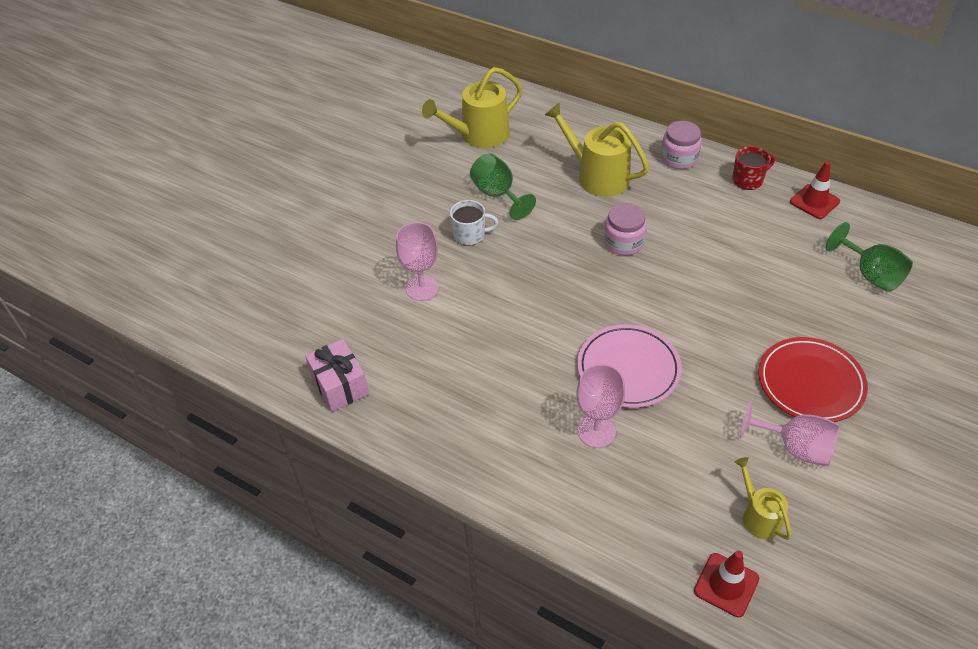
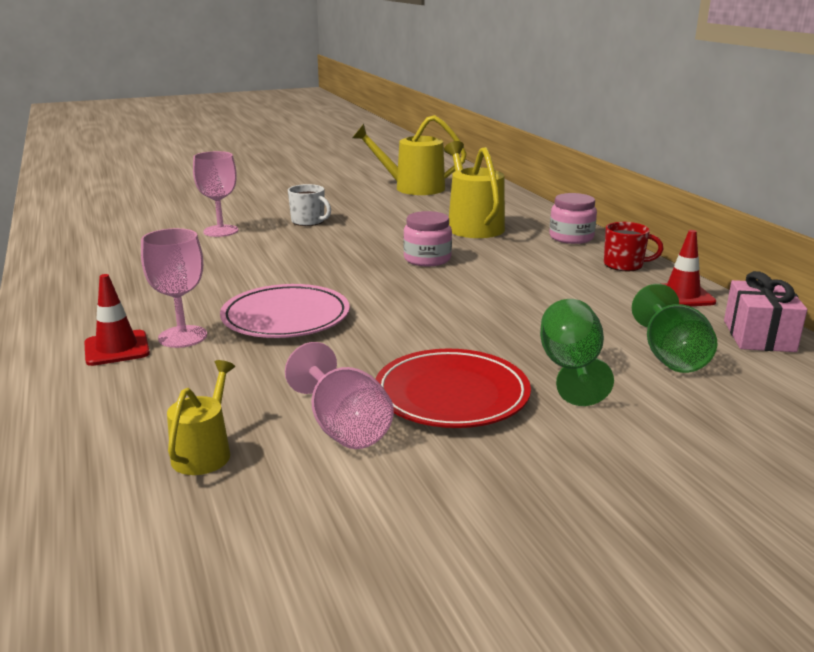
camera: 35 degrees right, 25 degrees down
pink gift [305,339,369,412] -> pink gift moved to [724,271,807,352]
green goblet [470,153,536,220] -> green goblet moved to [540,299,614,406]
red traffic cone [694,551,759,617] -> red traffic cone moved to [84,274,150,366]

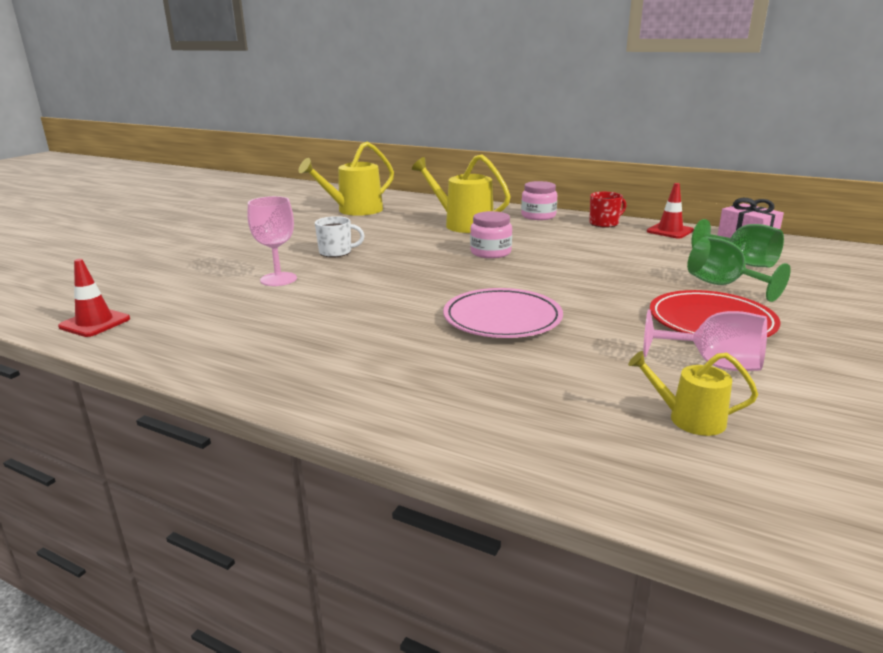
camera: 40 degrees left, 0 degrees up
red traffic cone [84,274,150,366] -> red traffic cone moved to [58,259,130,337]
pink goblet [141,228,207,348] -> none
yellow watering can [167,360,235,475] -> yellow watering can turned 45 degrees counterclockwise [628,351,758,436]

